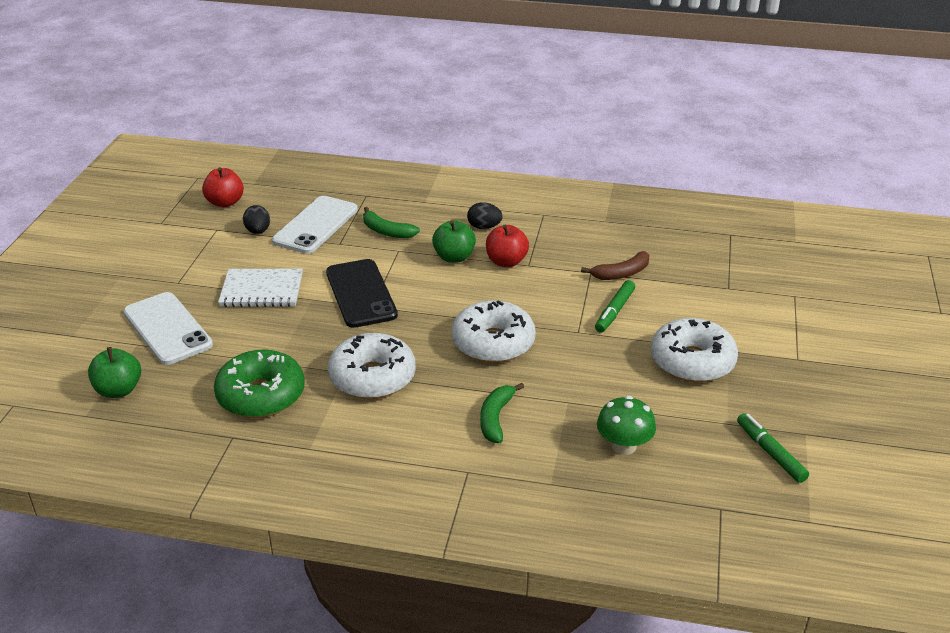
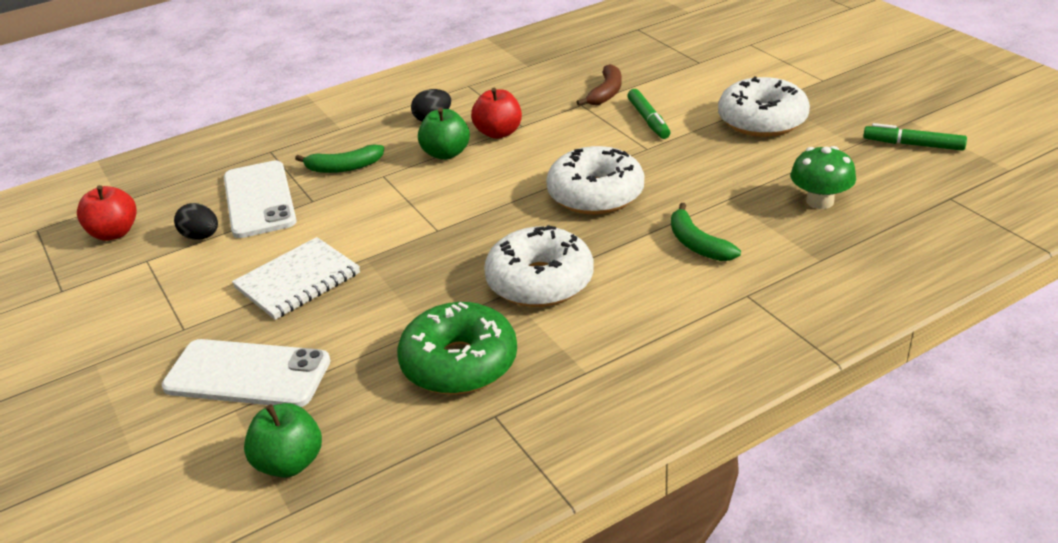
camera: 40 degrees left, 0 degrees up
black phone [326,259,398,328] -> none

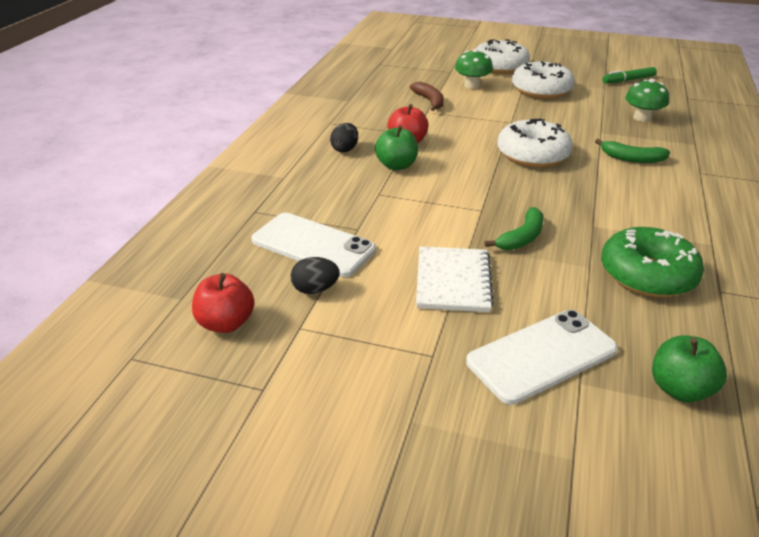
camera: 45 degrees left, 0 degrees up
green banana [295,144,384,173] -> green banana moved to [484,207,544,250]
white donut [484,225,594,307] -> white donut moved to [475,39,530,74]
green marker [627,89,670,139] -> none
none -> green mushroom [455,49,493,89]

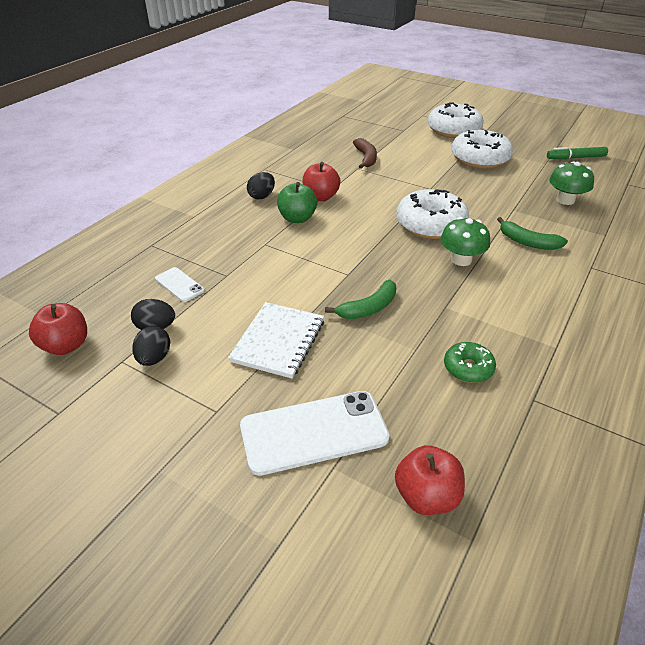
camera: 15 degrees right, 5 degrees up
white phone [251,213,376,277] -> white phone [155,267,205,302], size x0.50
green mushroom [455,49,493,89] -> green mushroom moved to [441,217,490,266]
green donut [601,227,704,297] -> green donut [444,342,496,383], size x0.53
green apple [652,335,727,402] -> red apple [395,445,465,515]
none -> black egg [132,326,170,366]

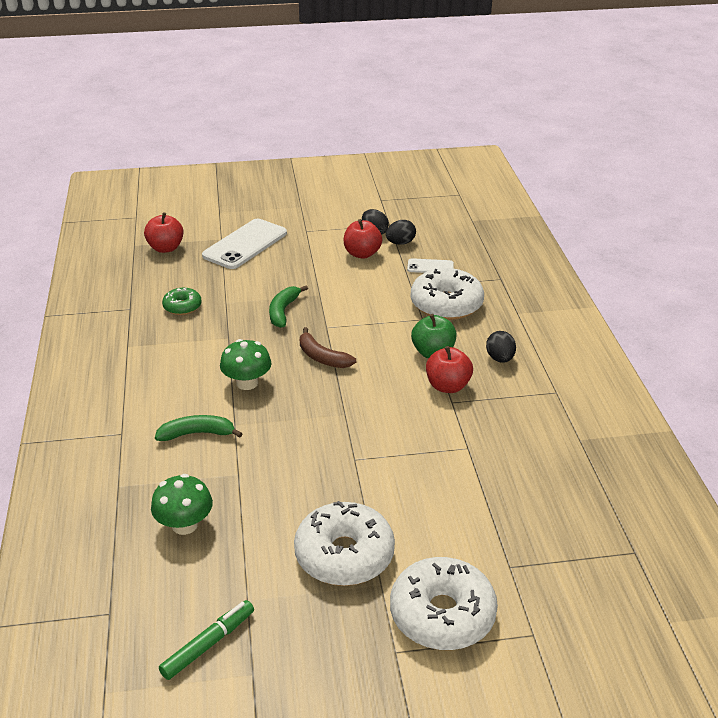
camera: 140 degrees right, 5 degrees down
red apple [29,303,87,355] -> red apple moved to [344,219,382,259]
white notebook [228,302,324,379] -> none
brown banana [353,138,377,169] -> brown banana moved to [300,327,356,368]
white donut [397,189,469,239] -> white donut moved to [411,268,484,320]

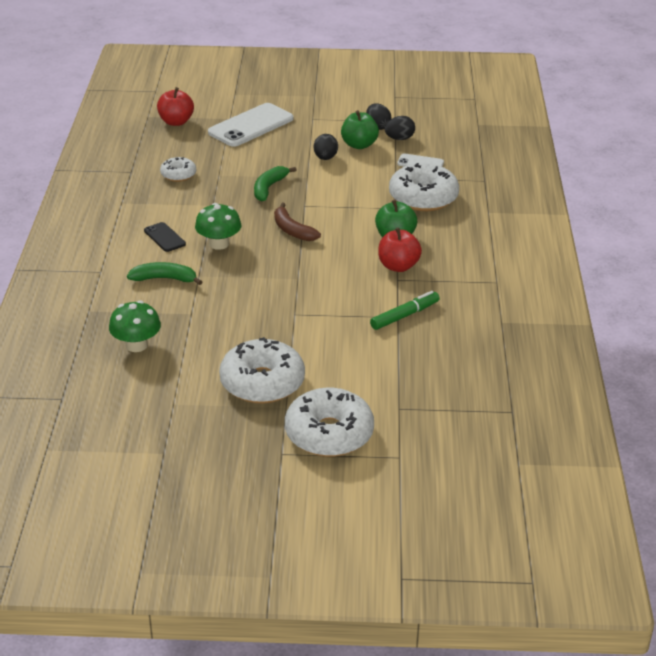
camera: 10 degrees right, 0 degrees up
green marker [159,600,254,680] -> green marker moved to [370,291,440,330]
green donut [162,288,202,315] -> white donut [160,157,196,182]
red apple [344,219,382,259] -> green apple [341,110,379,149]
black egg [486,331,516,363] -> black egg moved to [314,134,338,160]
none -> black phone [144,222,186,252]

